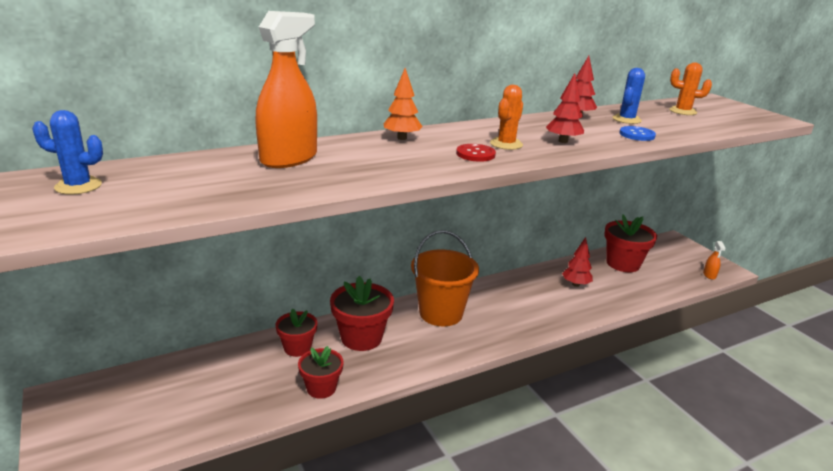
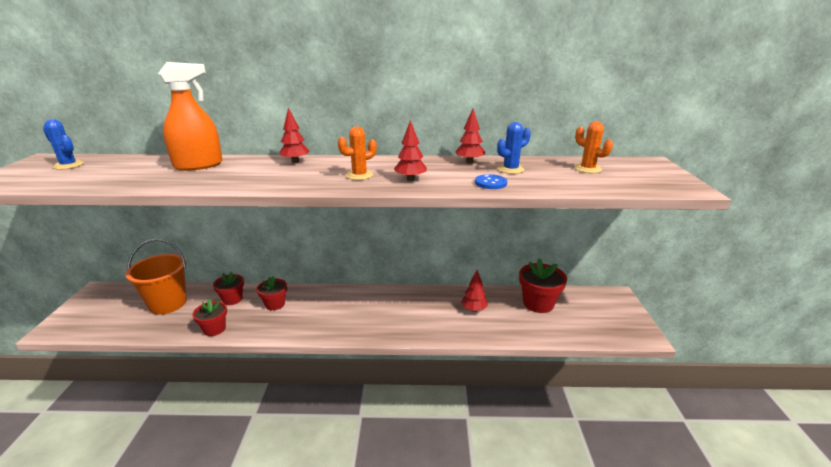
camera: 30 degrees right, 0 degrees up
red flower pot [330,276,394,351] -> red flower pot [257,276,287,310], size x0.64
orange tree [384,68,423,140] -> red tree [279,108,310,163]
orange bucket [411,230,479,326] -> orange bucket moved to [125,239,187,314]
red button [456,144,496,162] -> none
orange spray bottle [703,241,726,280] -> none

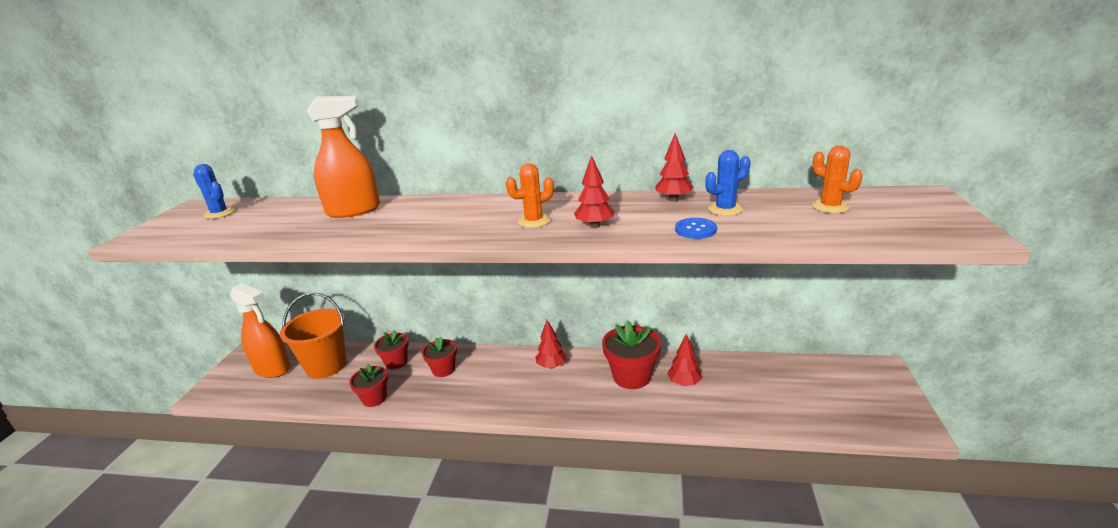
camera: 10 degrees right, 0 degrees up
red tree [279,108,310,163] -> red tree moved to [535,320,567,369]
red flower pot [519,258,567,313] -> red flower pot moved to [602,320,661,389]
none -> orange spray bottle [230,283,291,378]

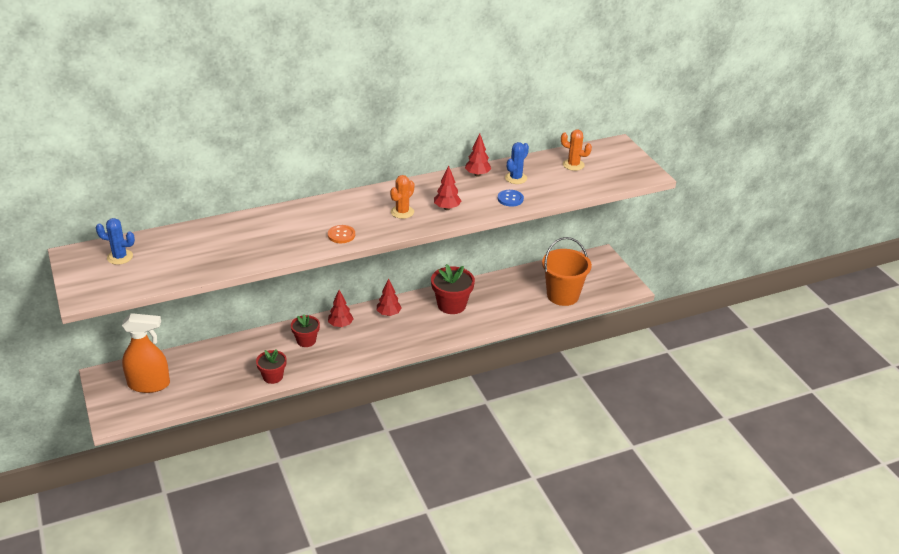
camera: 35 degrees left, 10 degrees up
orange bucket [280,292,347,379] -> orange bucket moved to [542,237,592,306]
orange spray bottle [307,96,380,218] -> none
red flower pot [374,330,409,370] -> none
red tree [667,334,702,386] -> red tree moved to [328,290,353,327]
none -> orange button [328,225,355,243]

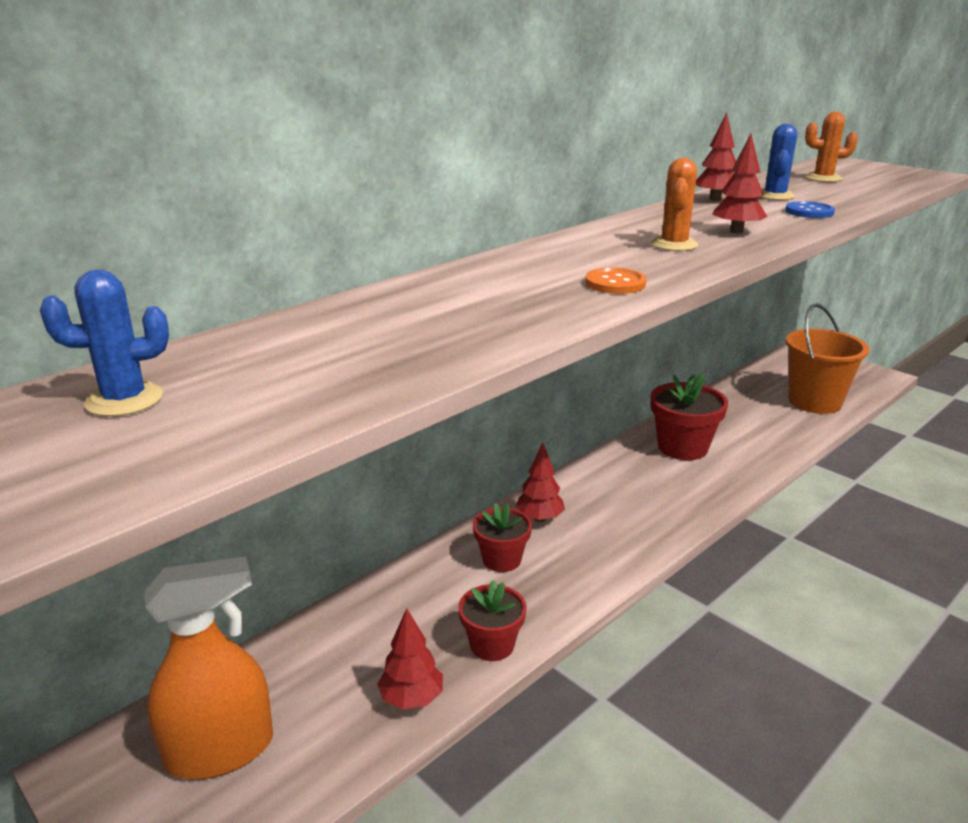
camera: 20 degrees left, 10 degrees down
red tree [377,278,402,316] -> red tree moved to [377,608,443,710]

